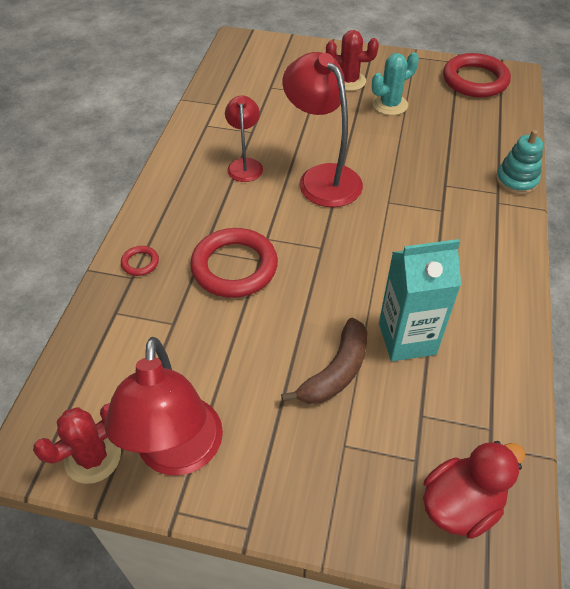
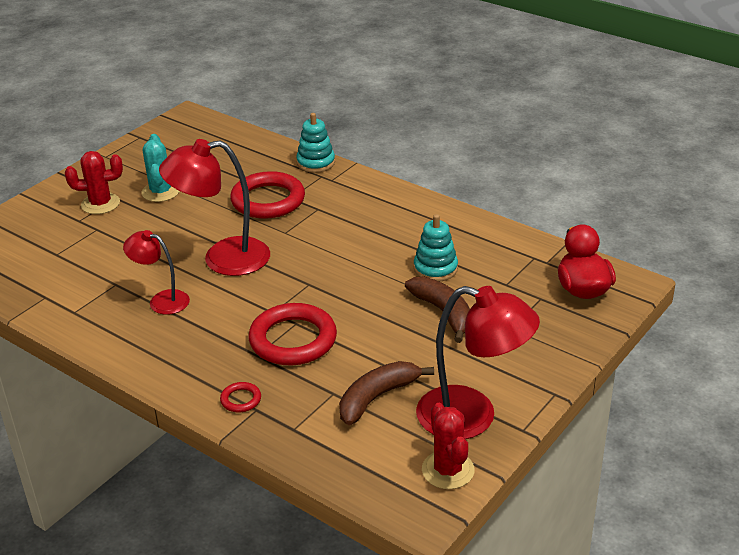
camera: 65 degrees left, 15 degrees down
red cactus [326,30,379,91] -> red cactus turned 45 degrees clockwise [65,151,123,214]
turquoise carton [379,239,461,361] -> turquoise stacking toy [414,214,458,282]
red ring [443,53,511,98] -> red ring moved to [230,171,305,219]
none -> brown banana [339,361,434,425]

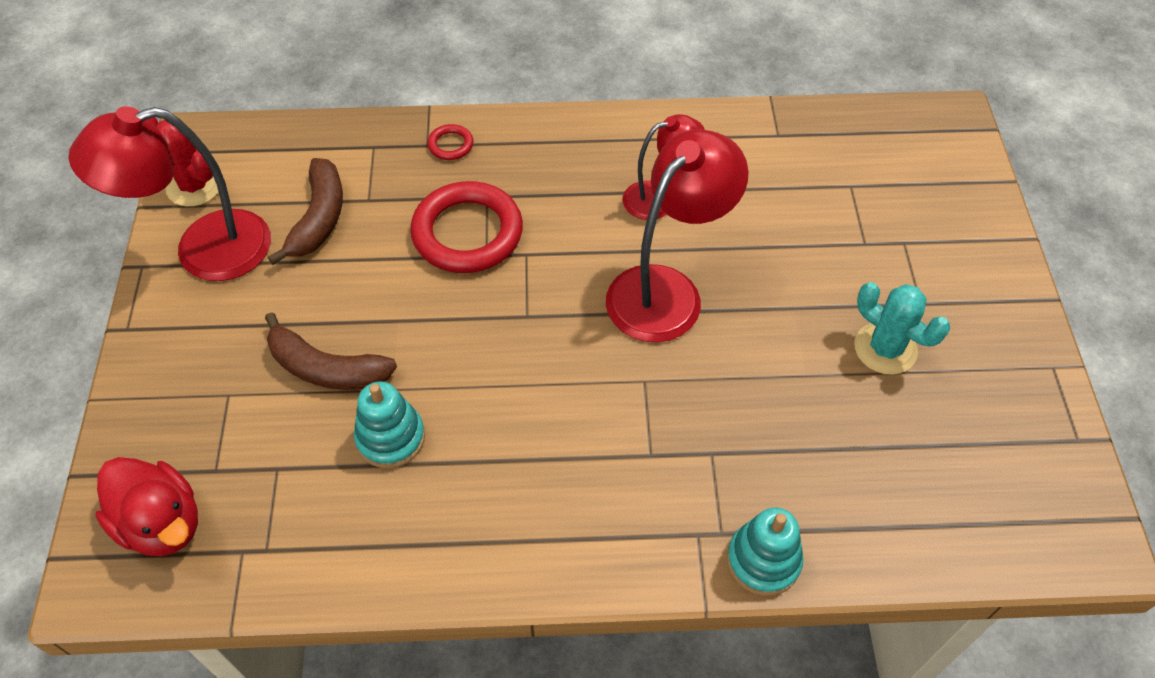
camera: 140 degrees right, 20 degrees up
red cactus [65,151,123,214] -> none
red ring [230,171,305,219] -> none

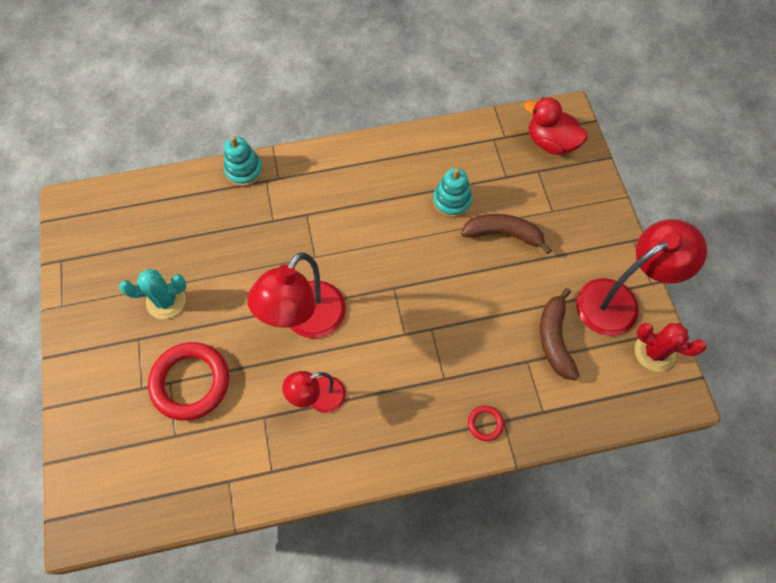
camera: 170 degrees right, 10 degrees up
red ring [410,181,523,273] -> red ring moved to [148,342,229,421]
turquoise cactus [854,282,950,375] -> turquoise cactus turned 45 degrees counterclockwise [119,269,186,319]

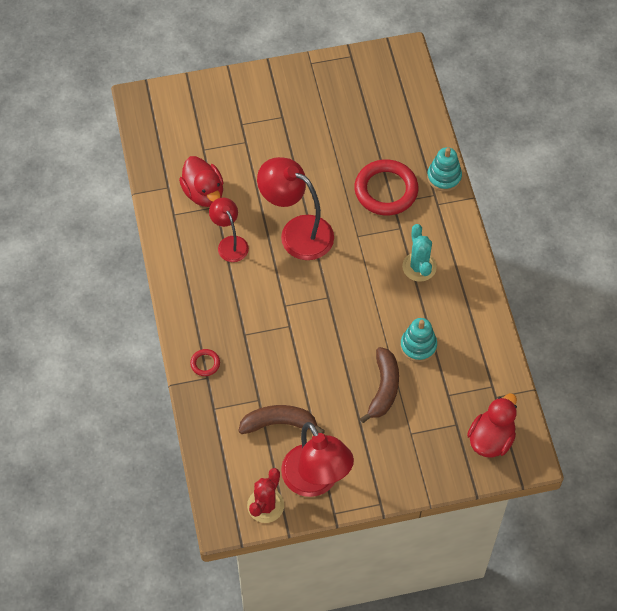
camera: 90 degrees right, 5 degrees down
turquoise cactus [119,269,186,319] -> turquoise cactus moved to [402,224,437,282]
red ring [148,342,229,421] -> red ring moved to [354,159,419,215]
none -> red duck [179,156,224,207]

